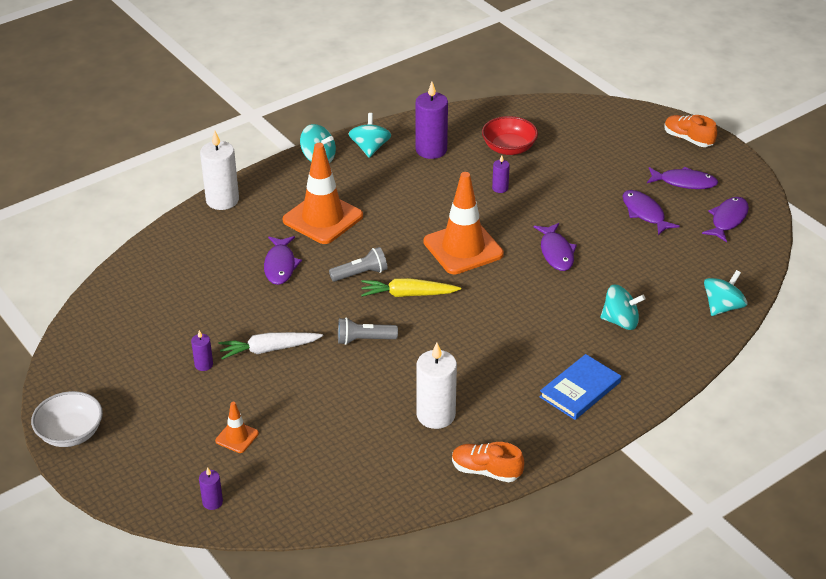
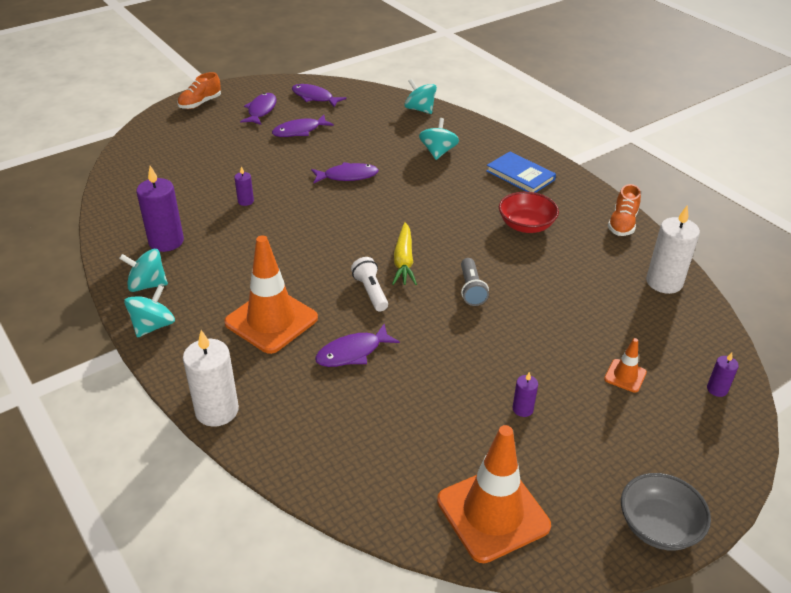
camera: 90 degrees left, 0 degrees up
white bowl [31,391,103,447] -> grey bowl [621,473,711,551]
white carrot [218,332,323,360] -> none
purple fish [264,236,302,285] -> purple fish turned 150 degrees clockwise [315,324,400,367]
grey flashlight [329,247,388,282] -> white flashlight [351,257,388,312]
white candle [416,343,457,429] -> white candle moved to [646,206,700,294]
orange traffic cone [424,172,504,274] -> orange traffic cone moved to [437,425,551,563]
red bowl [482,116,538,155] -> red bowl moved to [499,192,559,233]

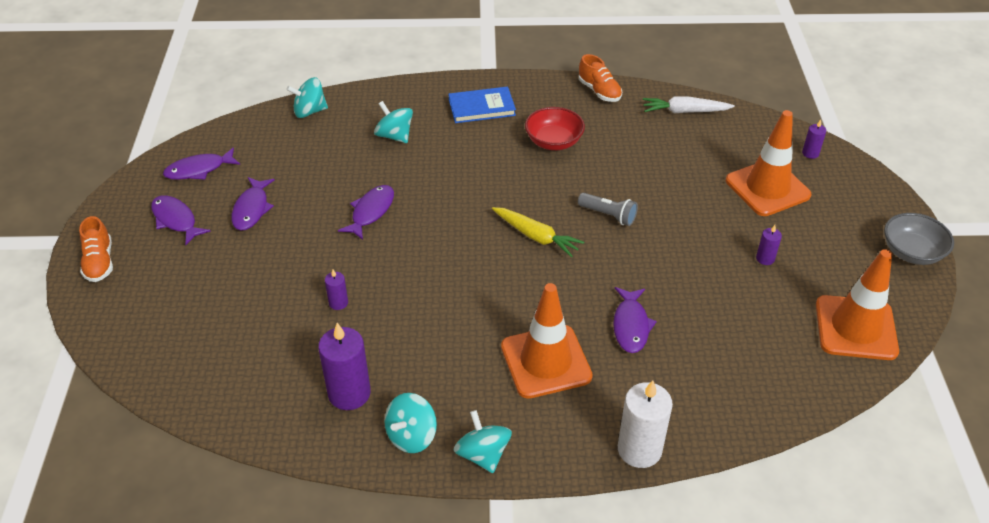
camera: 55 degrees left, 5 degrees up
white flashlight [351,257,388,312] -> none
orange traffic cone [604,338,647,393] -> orange traffic cone [726,110,812,216], size x2.17
white candle [646,206,700,294] -> white carrot [643,96,735,113]

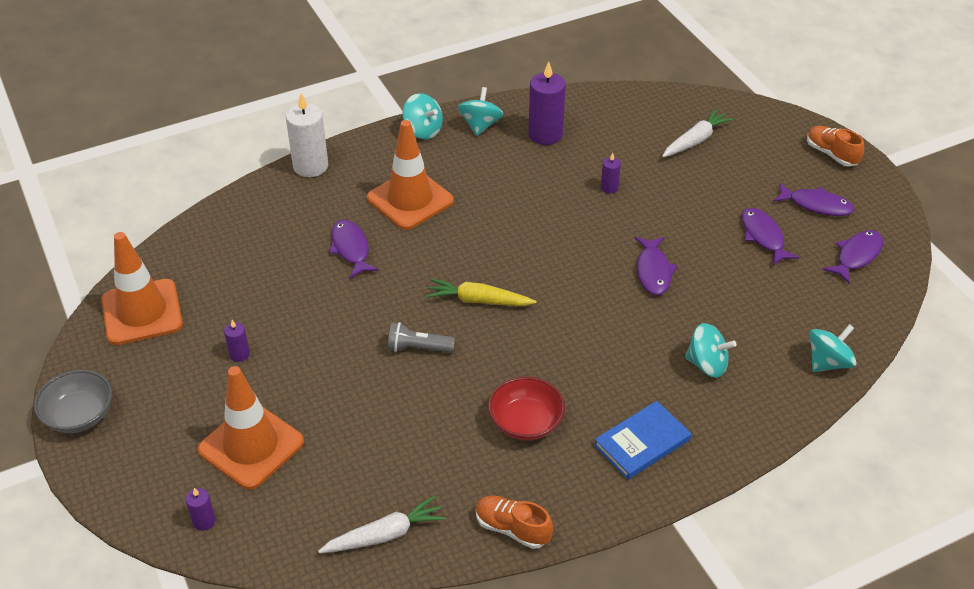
camera: 155 degrees right, 0 degrees up
none -> white carrot [662,109,734,157]

